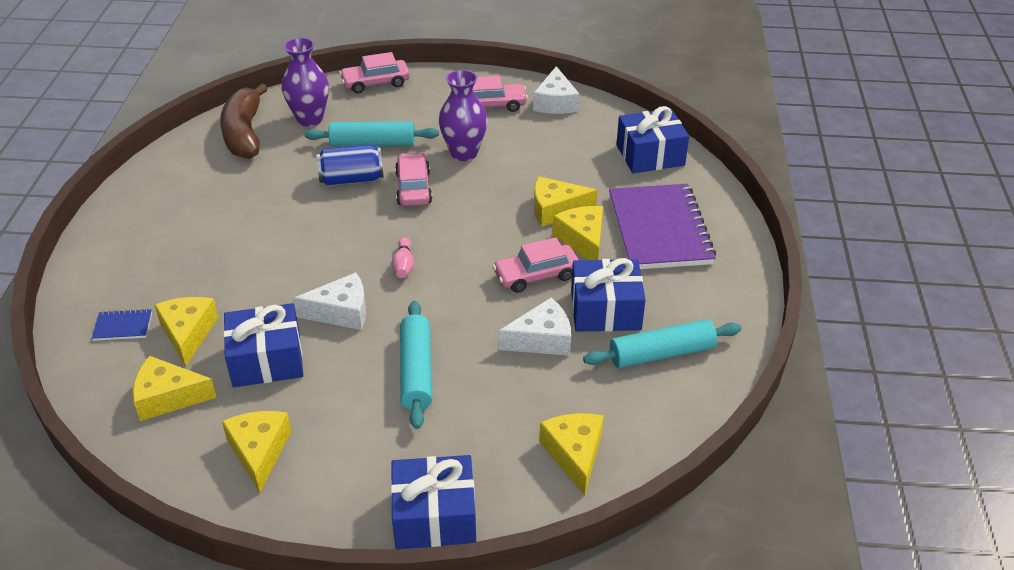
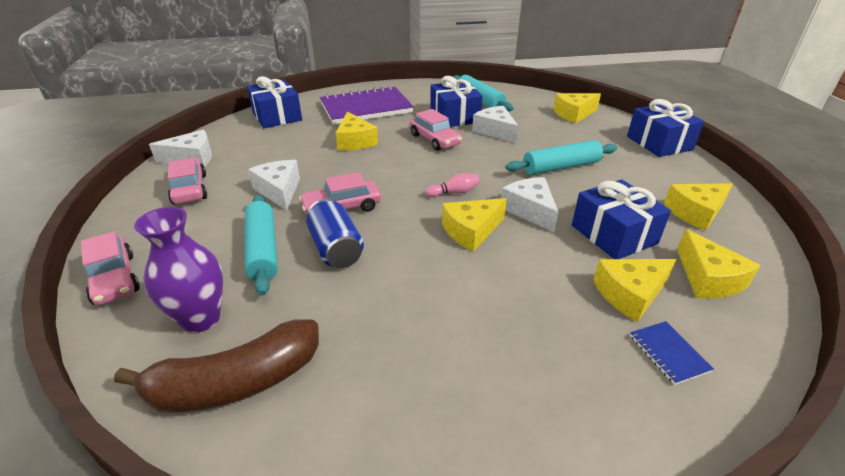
camera: 105 degrees left, 5 degrees down
purple vase [439,70,487,161] -> white cheese [248,160,300,210]
yellow cheese [552,206,603,260] -> yellow cheese moved to [442,198,507,252]

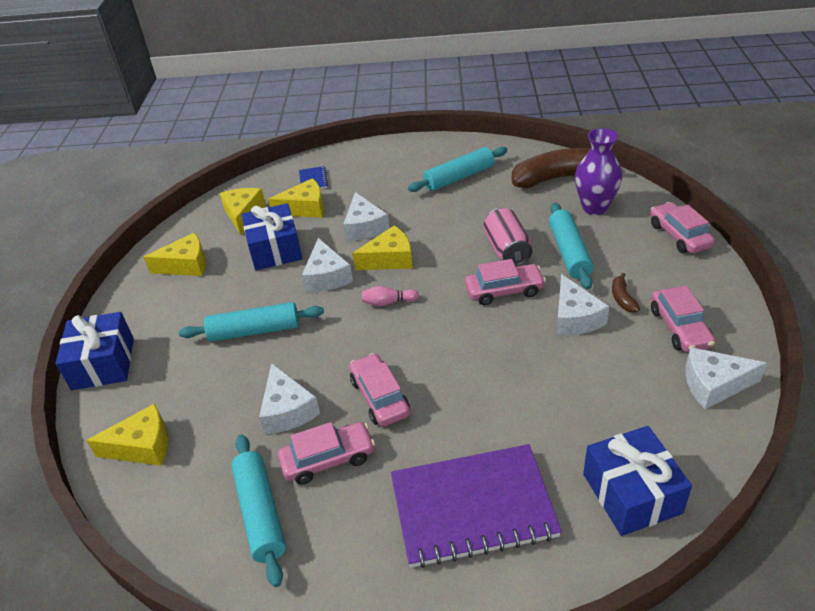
camera: 165 degrees left, 5 degrees up
blue can [306,199,364,268] -> pink can [483,208,532,266]
yellow cheese [335,111,378,151] -> none
blue gift [430,76,483,127] -> pink car [278,422,375,485]
none -> white cheese [343,192,389,241]
none -> turquoise rolling pin [408,147,508,192]
none -> brown banana [612,273,640,313]

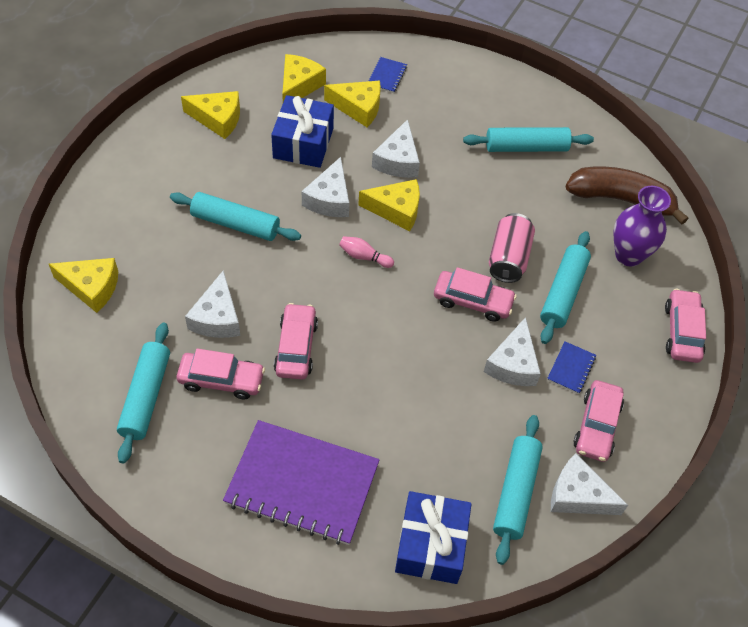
camera: 20 degrees right, 15 degrees up
blue gift [55,312,134,390] -> none
brown banana [612,273,640,313] -> blue notebook [547,342,596,394]
none -> turquoise rolling pin [493,415,543,565]

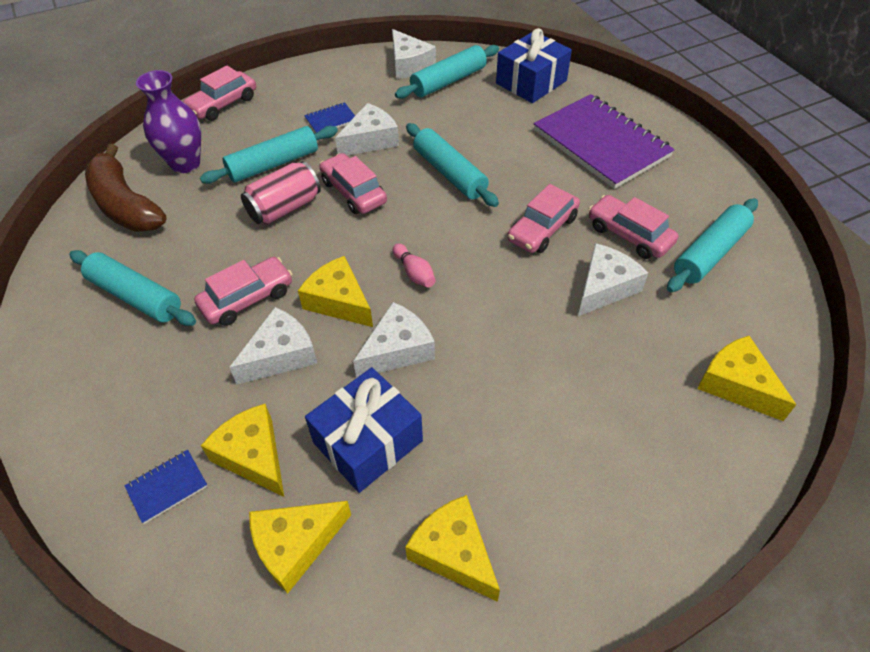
camera: 140 degrees left, 5 degrees down
turquoise rolling pin [170,192,301,241] -> turquoise rolling pin moved to [406,123,499,207]
pink car [573,380,624,462] -> pink car moved to [194,257,293,326]

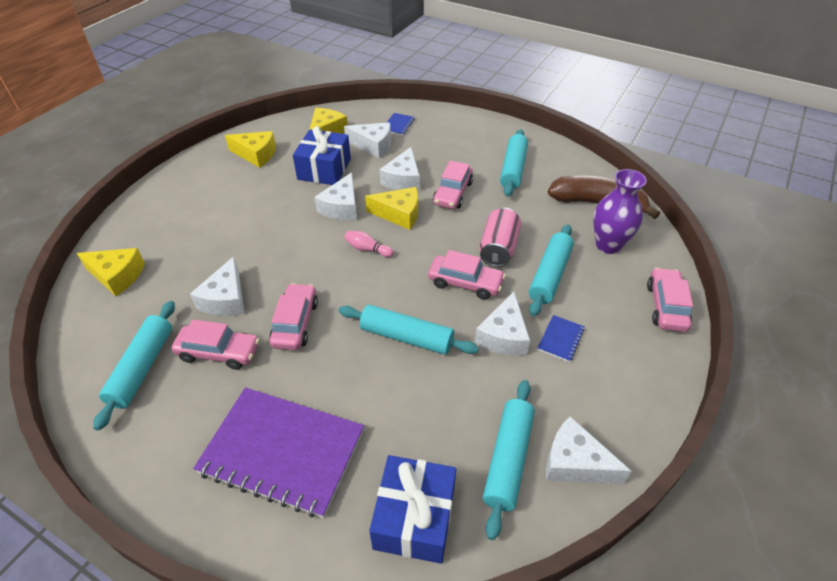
camera: 145 degrees right, 5 degrees down
turquoise rolling pin [69,250,196,326] -> turquoise rolling pin turned 75 degrees counterclockwise [500,129,528,197]
yellow cheese [201,404,284,497] -> white cheese [344,122,391,158]

